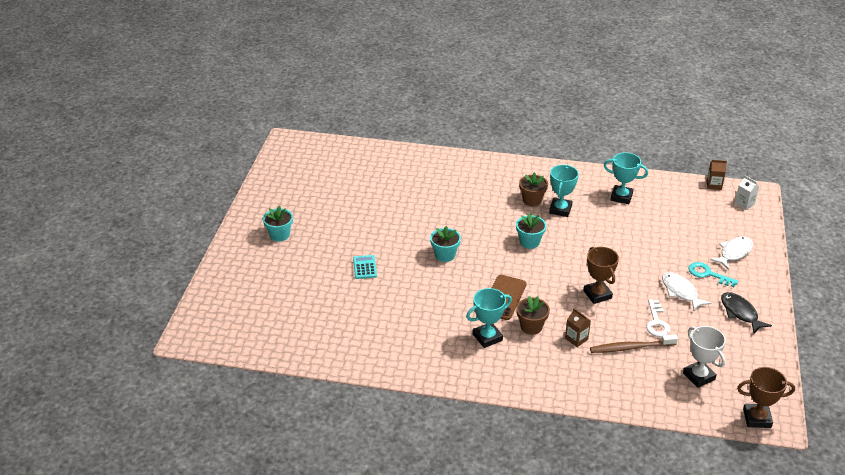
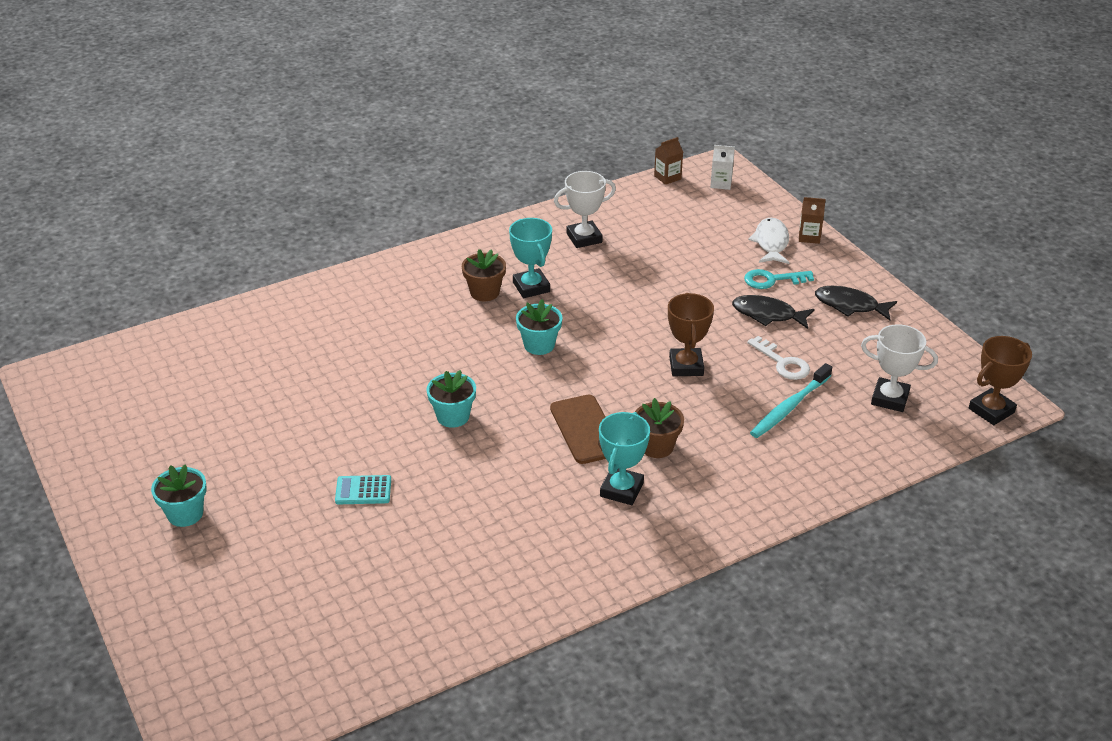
camera: 40 degrees left, 0 degrees up
turquoise calculator [353,255,377,279] -> turquoise calculator turned 45 degrees counterclockwise [335,475,391,504]
brown carton [565,308,591,347] -> brown carton moved to [799,197,826,244]
brown trophy [583,247,619,304] -> brown trophy turned 60 degrees clockwise [668,293,714,376]
brown toothbrush [590,334,678,353] -> turquoise toothbrush [750,363,832,438]
turquoise trophy [604,152,648,204] -> white trophy [554,171,616,248]
white fish [662,272,711,311] -> black fish [732,295,815,329]

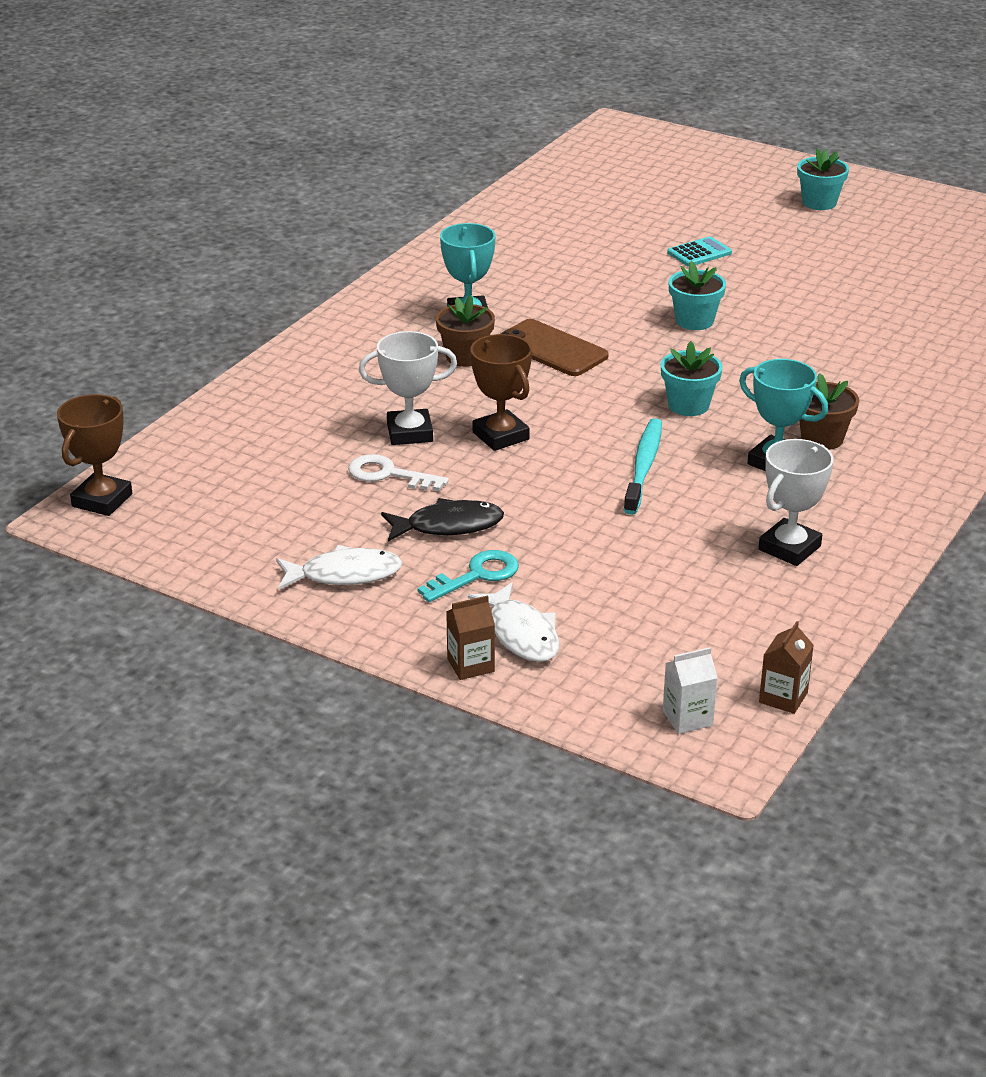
camera: 150 degrees right, 5 degrees down
turquoise toothbrush [750,363,832,438] -> turquoise toothbrush moved to [624,418,662,515]
black fish [815,286,897,320] -> white fish [276,545,403,590]
white trophy [861,324,938,412] -> white trophy moved to [359,331,457,445]

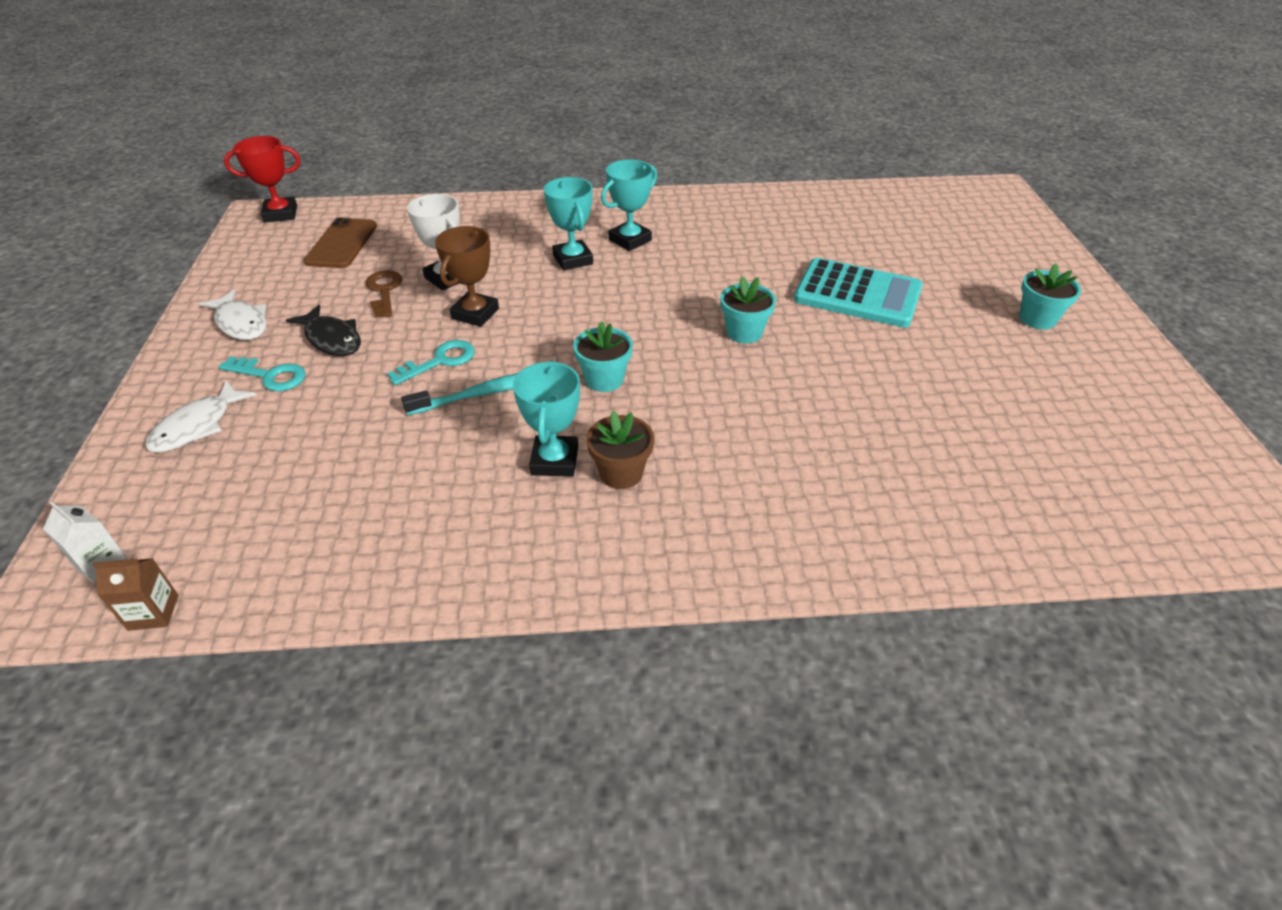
camera: 55 degrees right, 10 degrees up
brown trophy [57,394,132,516] -> red trophy [224,136,300,223]
white key [348,454,449,491] -> brown key [366,270,402,318]
brown flower pot [436,295,495,367] -> turquoise trophy [544,177,593,271]
brown carton [446,595,495,680] -> none
brown phone [500,319,609,376] -> brown phone moved to [304,217,377,268]
turquoise calculator [667,236,732,267] -> turquoise calculator [794,258,923,328], size x2.17
white trophy [759,439,834,566] -> none
none -> turquoise key [387,340,475,385]

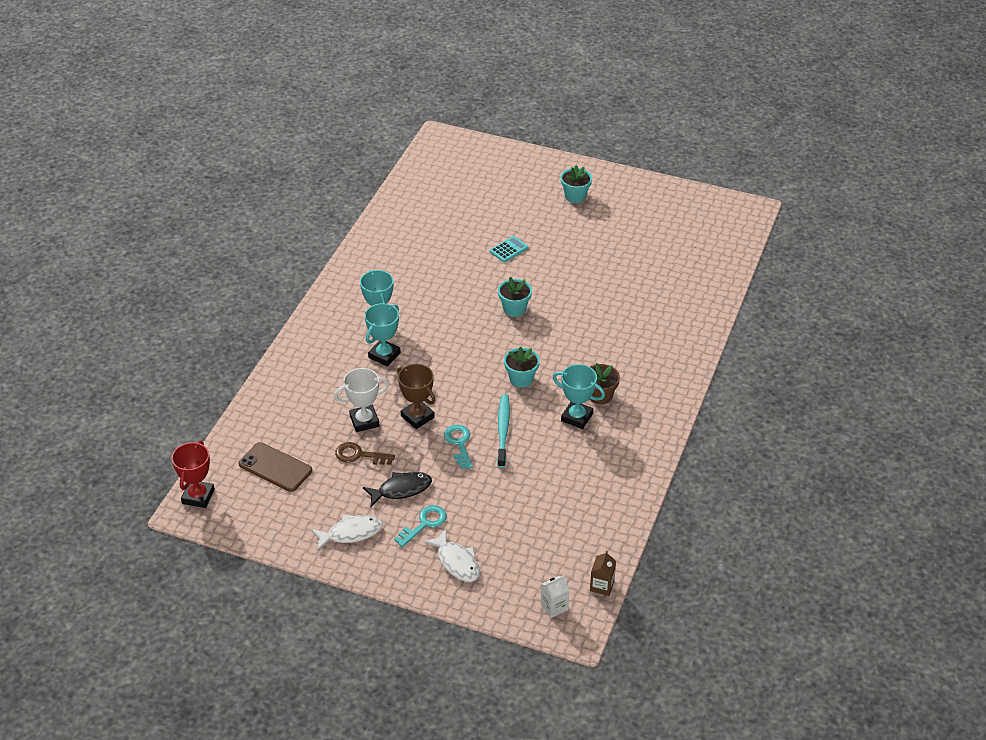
camera: 65 degrees left, 0 degrees up
turquoise trophy [544,177,593,271] -> turquoise trophy turned 60 degrees counterclockwise [365,303,401,366]
turquoise calculator [794,258,923,328] -> turquoise calculator [490,236,529,262], size x0.46

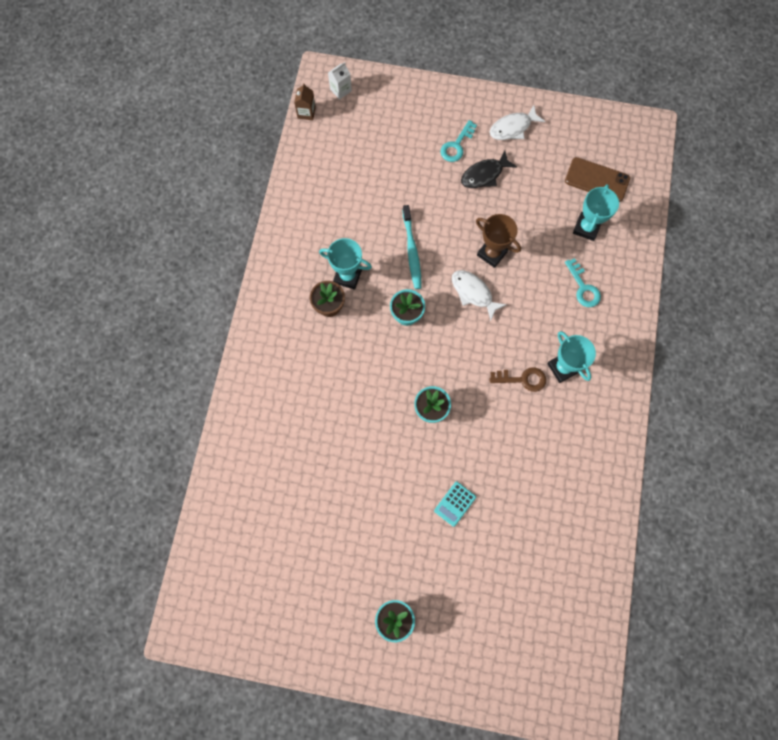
camera: 170 degrees right, 30 degrees up
red trophy [171,441,215,508] -> none
white trophy [334,368,390,432] -> none
brown key [335,442,395,465] -> brown key moved to [490,367,546,392]
turquoise trophy [365,303,401,366] -> turquoise trophy moved to [573,184,619,241]
white fish [423,529,480,582] -> white fish moved to [452,270,507,321]
turquoise key [444,425,473,469] -> turquoise key moved to [565,258,601,307]

